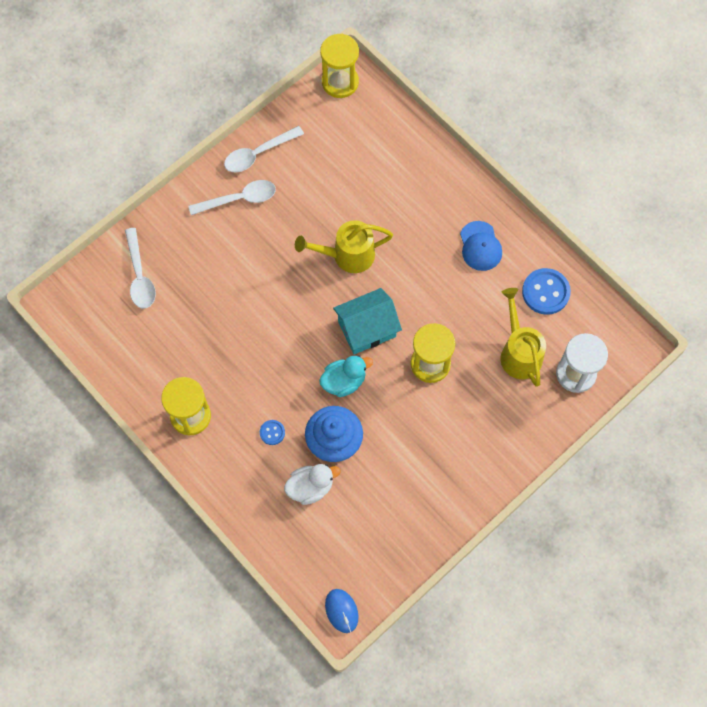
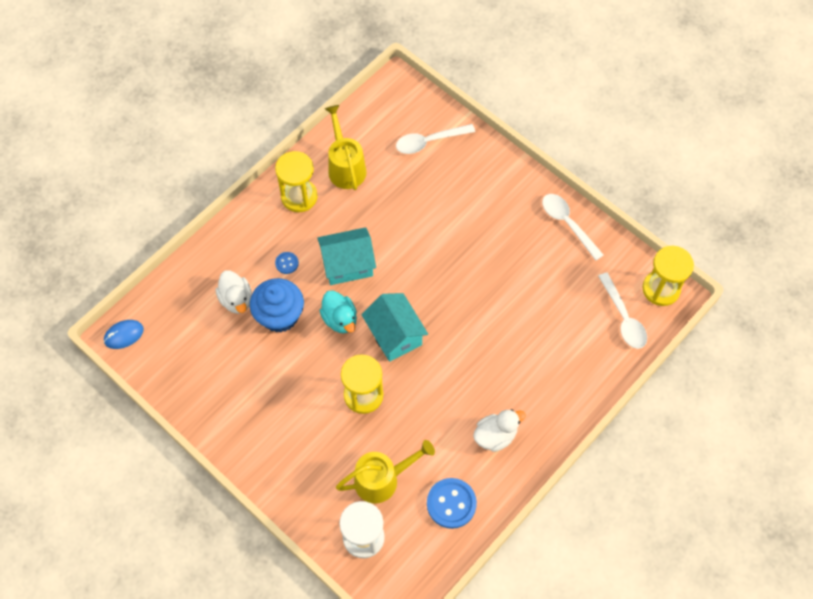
camera: 85 degrees right, 5 degrees down
white spoon [188,180,276,215] -> white spoon moved to [598,272,647,349]
yellow watering can [295,220,393,273] -> yellow watering can moved to [325,105,366,190]
blue cap [460,221,502,271] -> white duck [473,409,526,452]
none -> turquoise house [317,227,376,285]

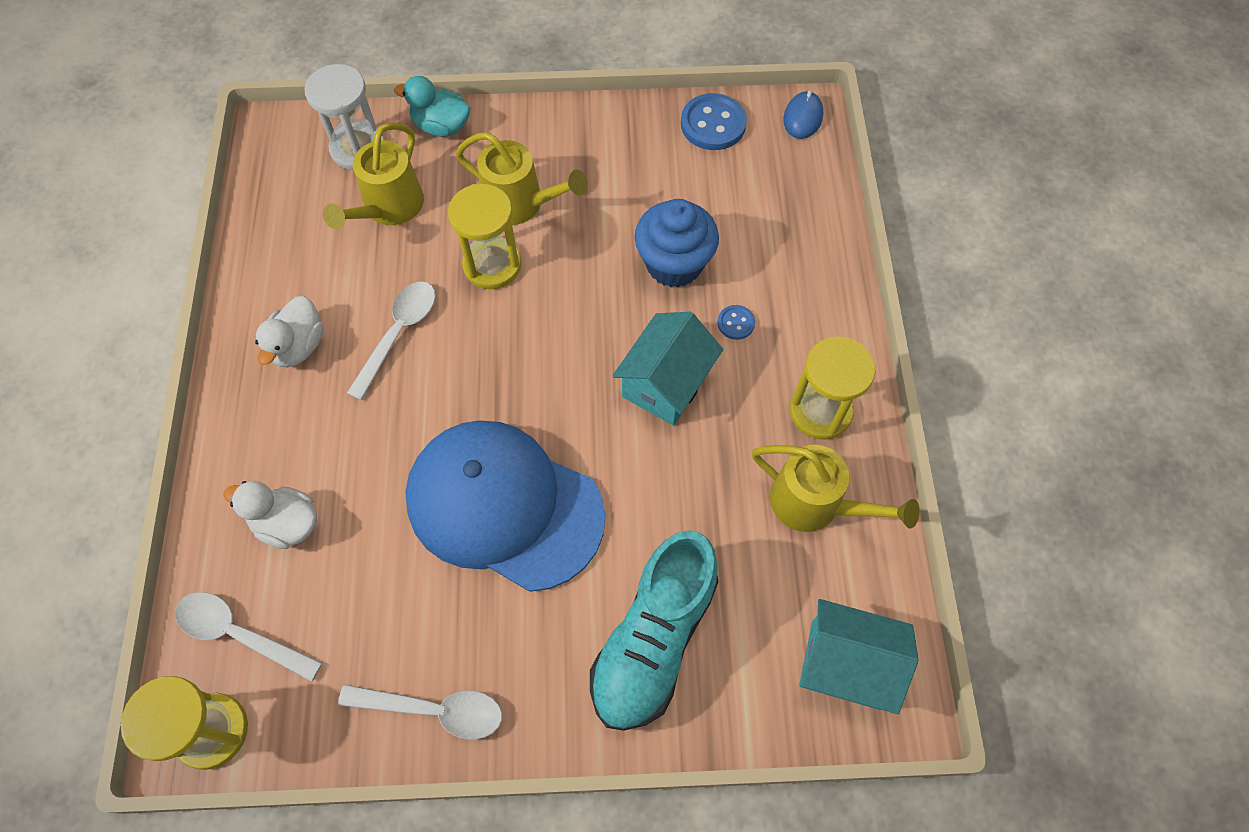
camera: 135 degrees right, 0 degrees up
white duck [215,270,252,314] -> white duck moved to [223,481,317,549]
turquoise duck [319,290,357,333] -> turquoise duck moved to [394,76,471,137]
turquoise house [361,293,428,362] -> turquoise house moved to [799,599,919,714]
white spoon [396,124,475,154] -> white spoon moved to [347,281,435,400]
blue button [427,478,477,529] -> blue button moved to [681,93,747,150]
none -> blue cap [405,420,605,592]
none -> yellow watering can [456,132,588,225]
none -> turquoise shoe [590,530,719,730]

